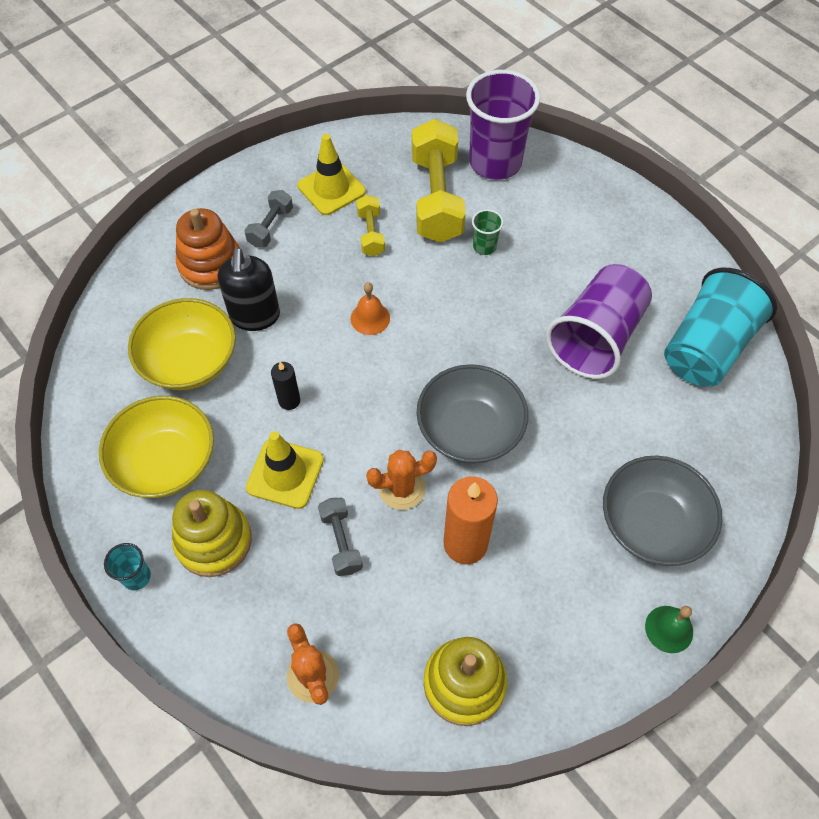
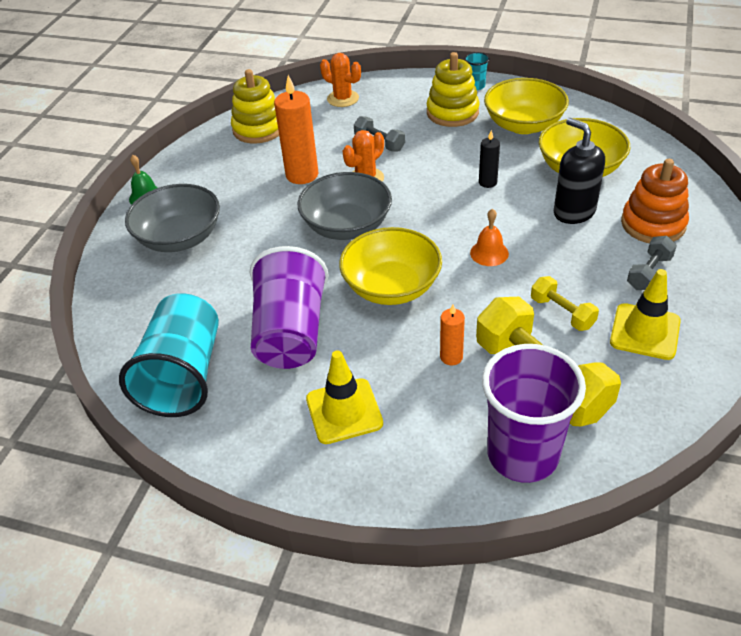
camera: 150 degrees right, 15 degrees down
grey dumbbell [244,190,293,248] -> grey dumbbell turned 45 degrees clockwise [627,236,677,290]
yellow traffic cone [246,431,324,509] -> yellow traffic cone moved to [306,350,383,444]
green cup [472,209,503,255] -> orange candle [440,304,465,365]
none -> yellow bowl [339,227,442,305]

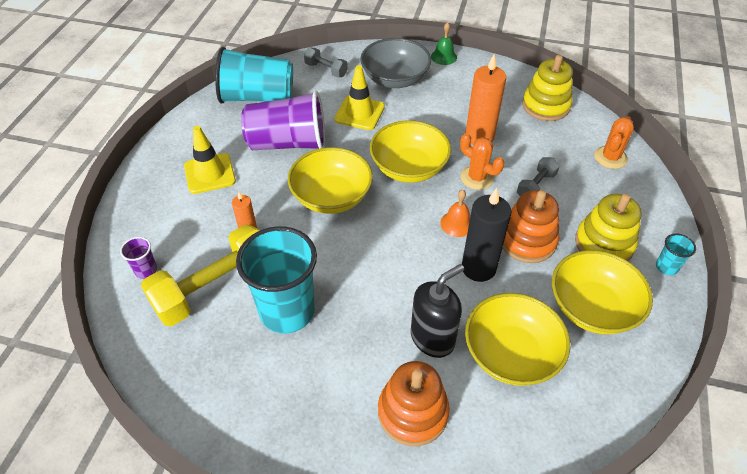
camera: 85 degrees right, 5 degrees up
grey bowl [297,172,392,240] -> yellow bowl [370,120,451,183]
orange bell [470,208,509,266] -> orange bell moved to [440,190,470,237]
black candle [479,130,500,188] -> black candle [462,188,512,282], size x1.85
purple cup [482,344,586,483] -> purple cup [120,237,157,279], size x0.42
yellow dumbbell [531,276,599,331] -> turquoise cup [236,226,317,333]
yellow traffic cone [610,269,681,360] -> yellow traffic cone moved to [334,65,385,130]
grey dumbbell [627,236,677,290] -> grey dumbbell moved to [304,48,348,77]
none -> orange stacking toy [503,190,559,263]

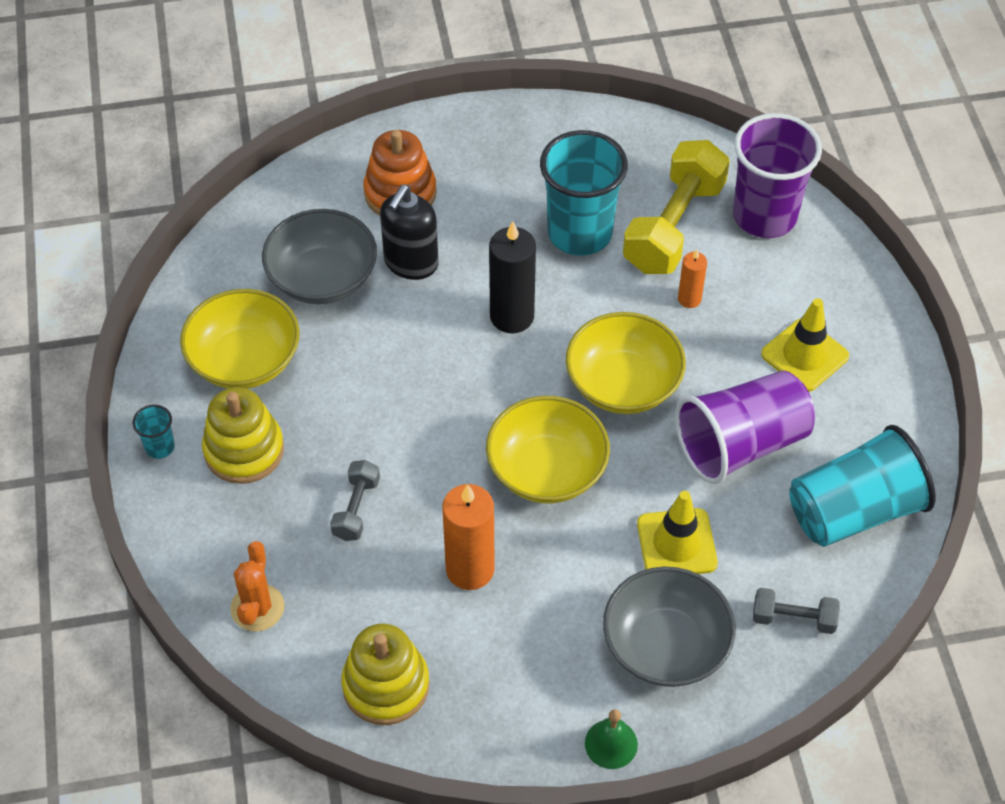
camera: 155 degrees right, 5 degrees up
purple cup [120,237,157,279] -> purple cup [733,113,822,238], size x2.37
orange bell [440,190,470,237] -> none
orange cactus [460,133,504,190] -> none
black candle [462,188,512,282] -> black candle moved to [489,221,536,333]
yellow bowl [465,293,570,386] -> grey bowl [262,209,377,304]
orange stacking toy [503,190,559,263] -> none

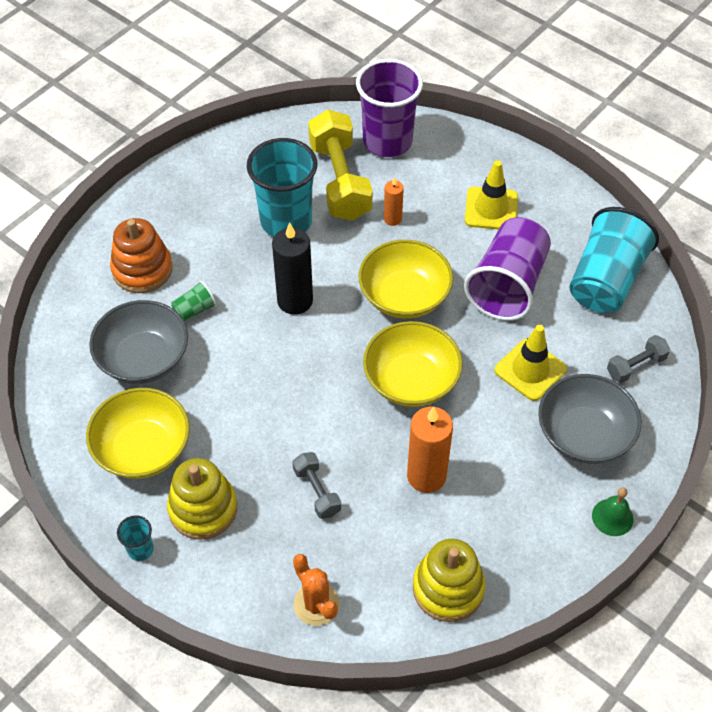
camera: 40 degrees left, 0 degrees up
black soap dispenser [380,185,439,280] -> green cup [171,281,217,322]

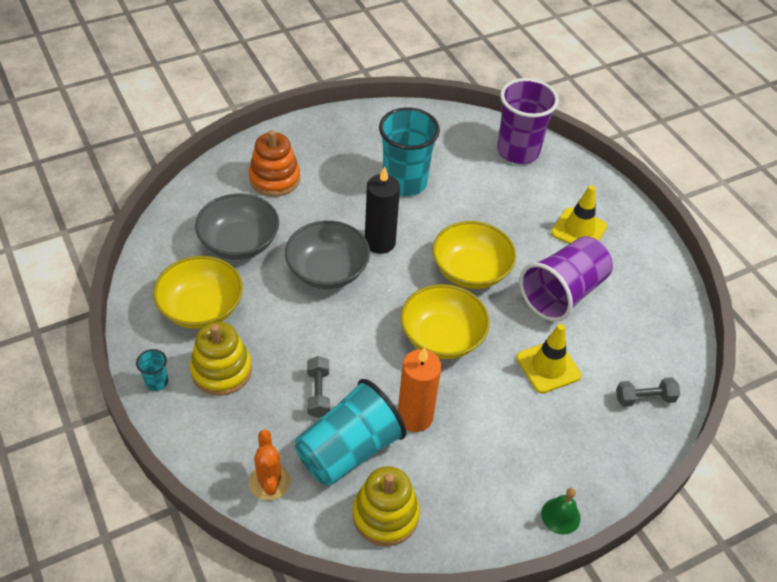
camera: 20 degrees right, 5 degrees down
green cup [171,281,217,322] -> none
yellow dumbbell [308,110,373,221] -> none
orange candle [384,177,404,226] -> none
grey bowl [538,374,641,464] -> grey bowl moved to [285,221,370,289]
turquoise cup [569,207,659,313] -> turquoise cup moved to [295,379,406,486]

